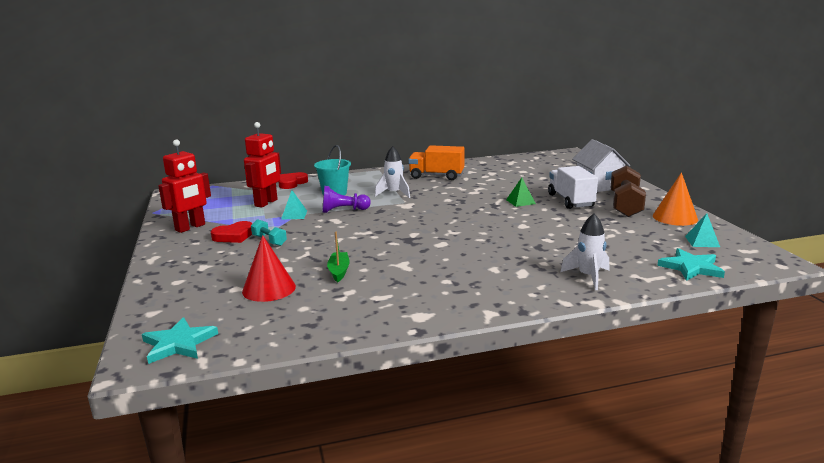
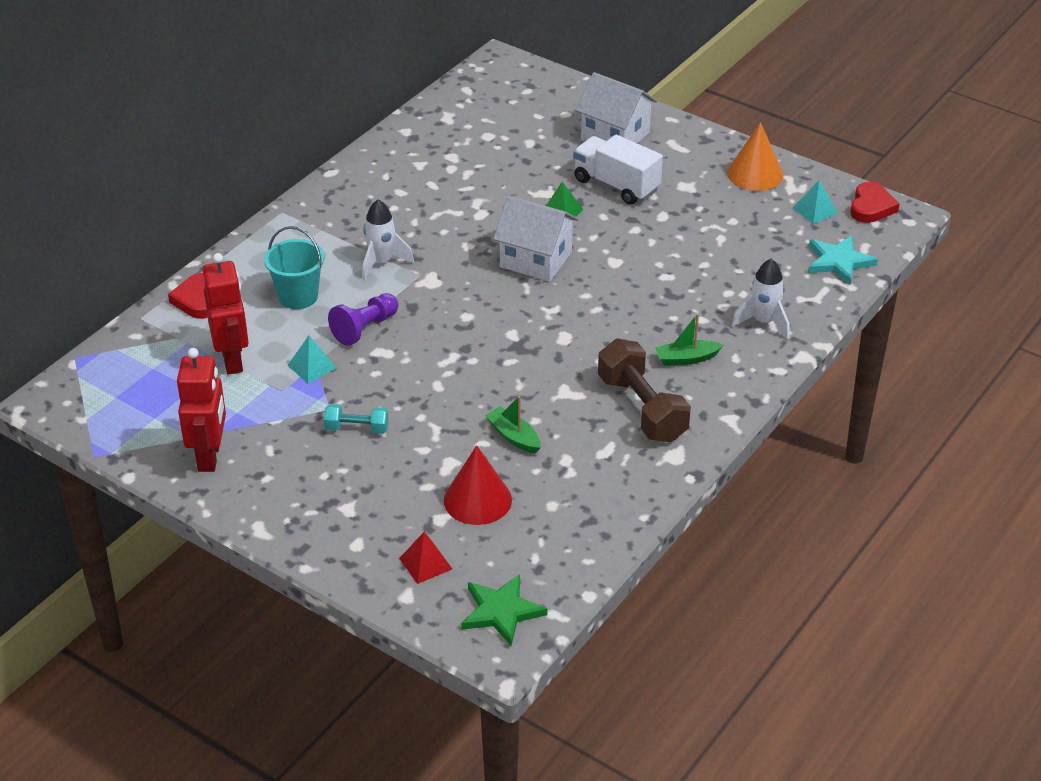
camera: 40 degrees left, 20 degrees up
turquoise star [142,317,218,364] -> green star [461,574,548,646]
red heart [211,221,253,243] -> red heart moved to [850,182,899,223]
orange truck [408,145,464,180] -> none
brown dumbbell [610,165,646,217] -> brown dumbbell moved to [598,339,691,442]
none -> red pyramid [399,532,452,584]
none -> white house [493,196,579,282]
none -> green boat [655,314,723,366]

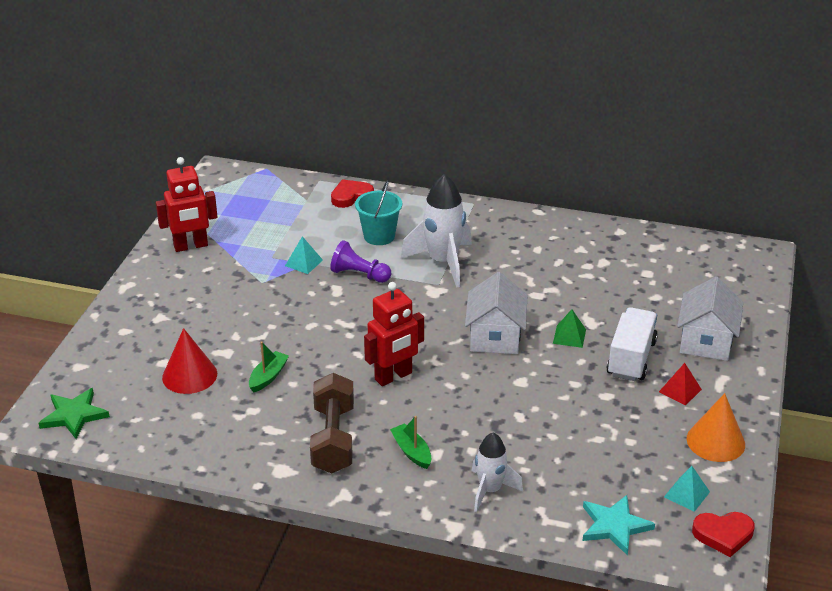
camera: 70 degrees right, 5 degrees down
red robot [203,253,249,375] -> red robot moved to [364,282,424,386]
turquoise dumbbell [324,404,389,434] -> none
white rocket [363,200,414,280] -> white rocket [401,174,472,288], size x1.62
red pyramid [399,532,452,584] -> red pyramid moved to [659,363,702,405]
brown dumbbell [598,339,691,442] -> brown dumbbell turned 45 degrees counterclockwise [310,373,354,473]

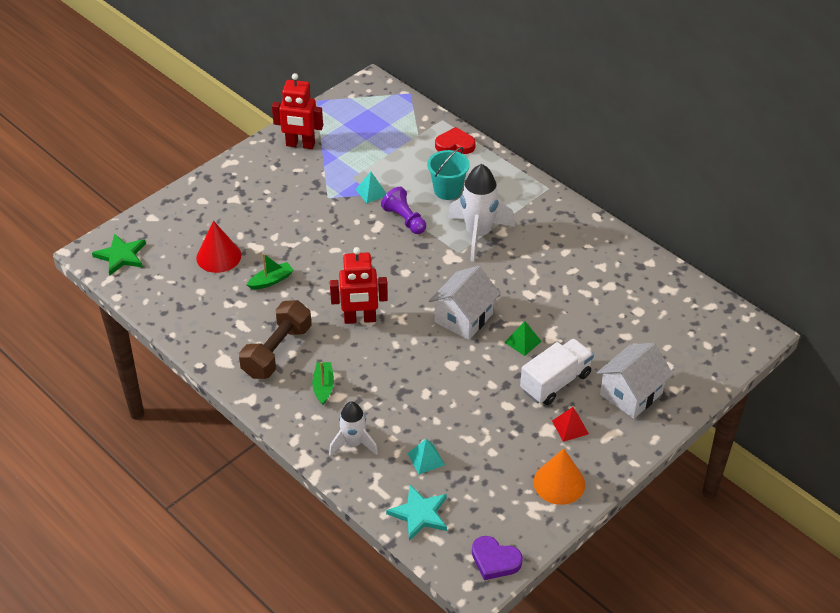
camera: 30 degrees right, 10 degrees up
turquoise pyramid [664,466,710,512] -> turquoise pyramid moved to [408,439,445,474]
red heart [692,512,755,557] -> purple heart [472,536,523,580]

